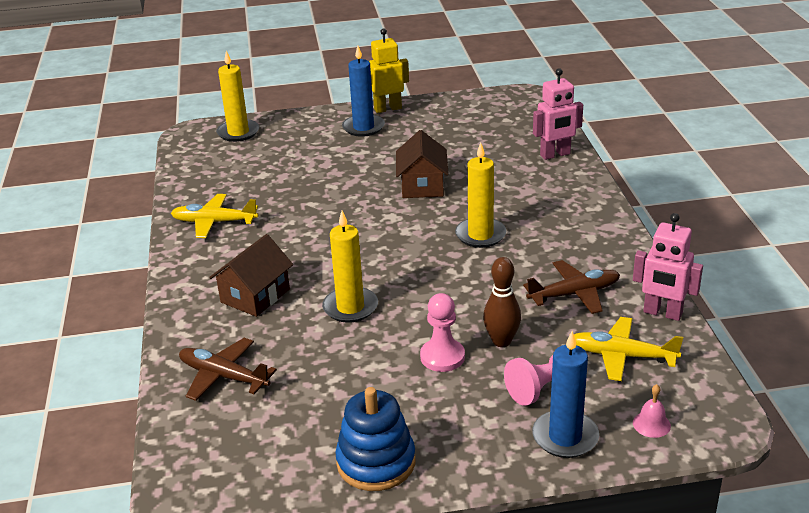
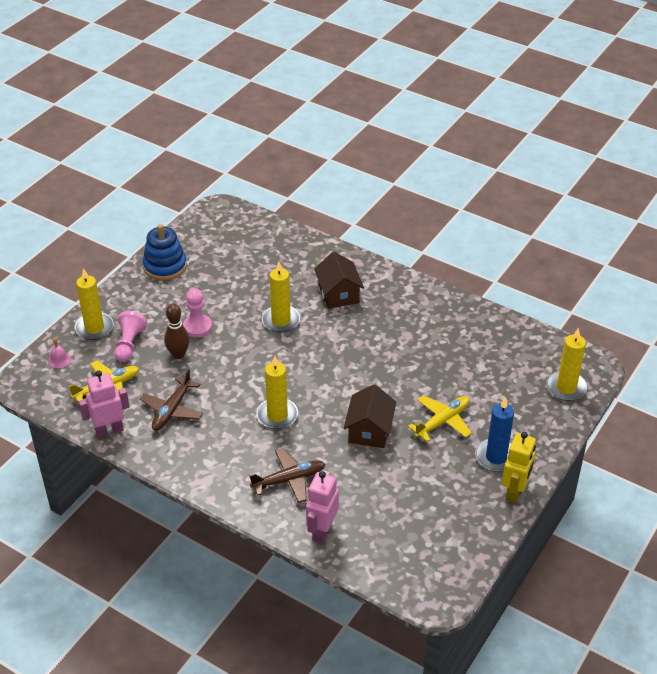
camera: 130 degrees right, 10 degrees up
yellow plane [171,194,258,238] -> yellow plane moved to [408,395,472,442]
brown plane [179,338,277,401] -> brown plane moved to [249,448,325,503]
brown house [396,130,449,198] -> brown house turned 60 degrees clockwise [344,384,396,448]
blue candle [532,331,599,458] -> yellow candle [75,268,114,340]

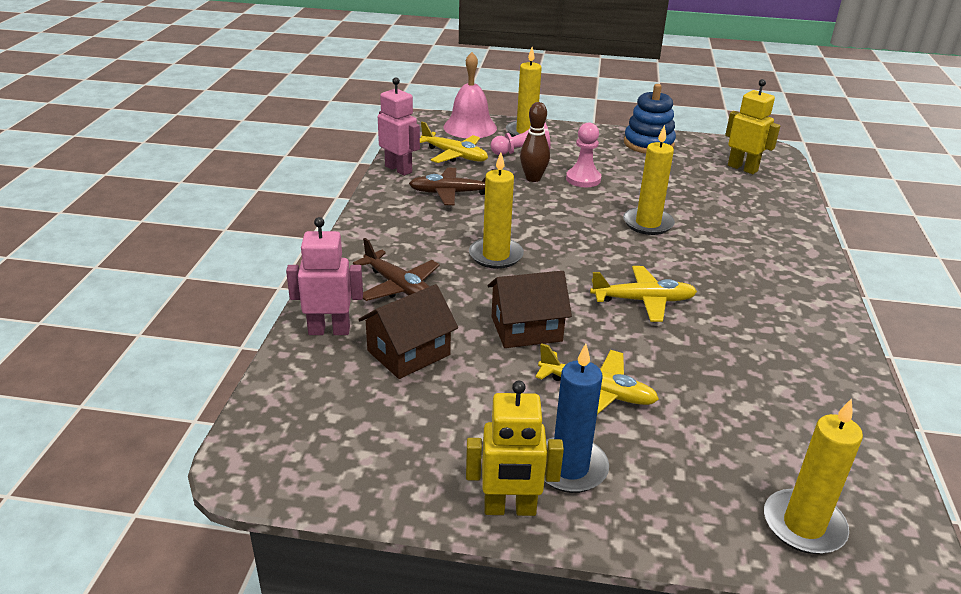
camera: 65 degrees right, 10 degrees down
pink bell [48,337,71,368] -> pink bell [444,52,497,138], size x2.26
brown house [314,252,364,309] -> brown house moved to [358,284,458,379]
none -> yellow plane [590,266,697,322]
none -> yellow robot [725,79,780,174]

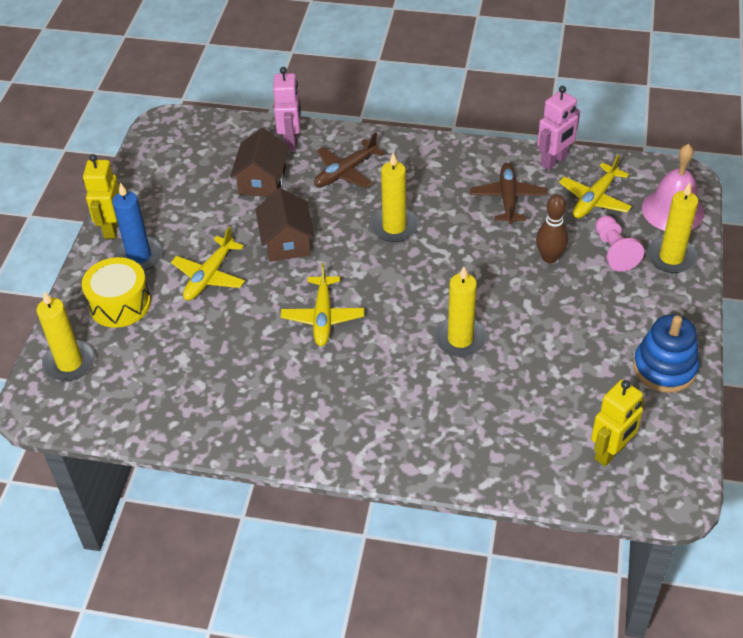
camera: 95 degrees right, 15 degrees up
brown house [358,284,458,379] -> brown house turned 45 degrees clockwise [230,128,289,197]
pink pawn [566,123,601,187] -> none
none -> yellow drum [82,257,151,328]

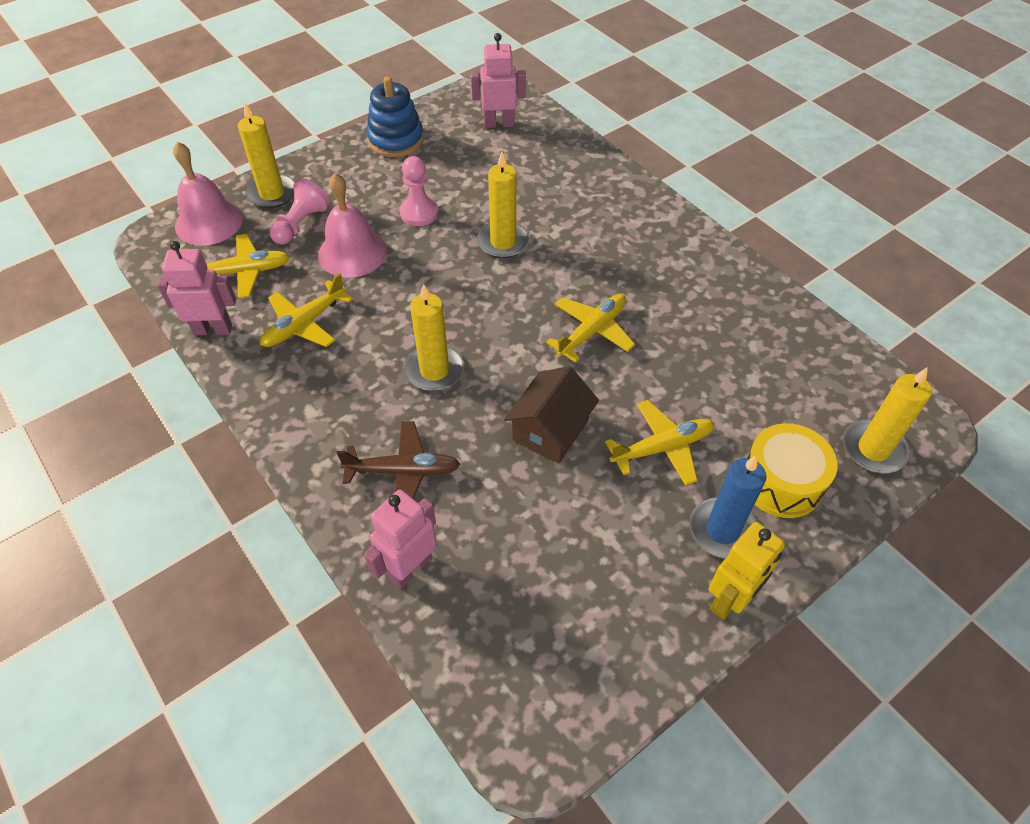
camera: 140 degrees left, 5 degrees up
brown house [230,128,289,197] -> none
brown plane [470,163,547,224] -> yellow plane [260,273,353,347]
brown bowling pin [536,194,568,263] -> pink bell [318,173,387,278]
yellow robot [591,380,645,466] -> pink robot [471,33,526,128]
none -> pink pawn [400,156,438,226]

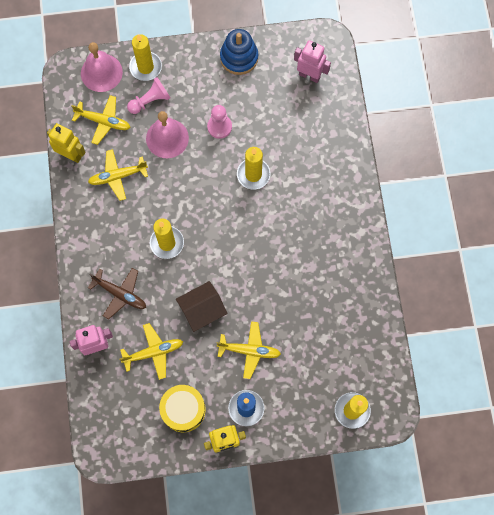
camera: 30 degrees right, 20 degrees up
pink robot [157,241,236,335] -> yellow robot [47,123,86,163]
yellow plane [546,294,635,363] -> yellow plane moved to [119,323,183,380]
yellow drum [748,423,837,518] -> yellow drum moved to [159,385,206,432]

